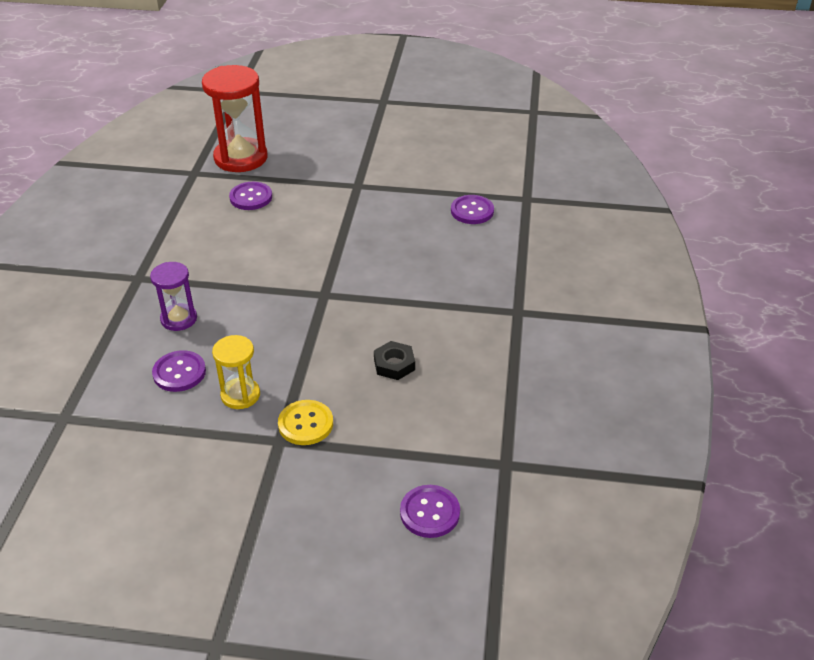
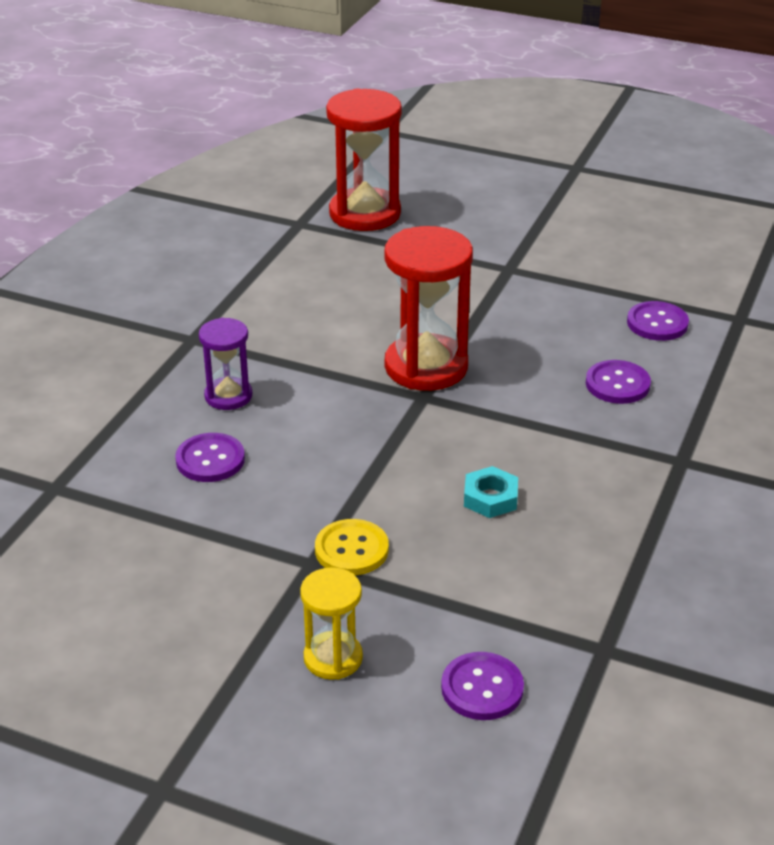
camera: 15 degrees right, 5 degrees down
yellow hourglass [212,335,260,409] -> yellow hourglass moved to [300,567,363,680]
purple button [229,182,272,210] -> purple button moved to [586,360,651,404]
black nut [374,341,415,380] -> turquoise nut [464,466,518,518]
none -> red hourglass [384,226,473,391]

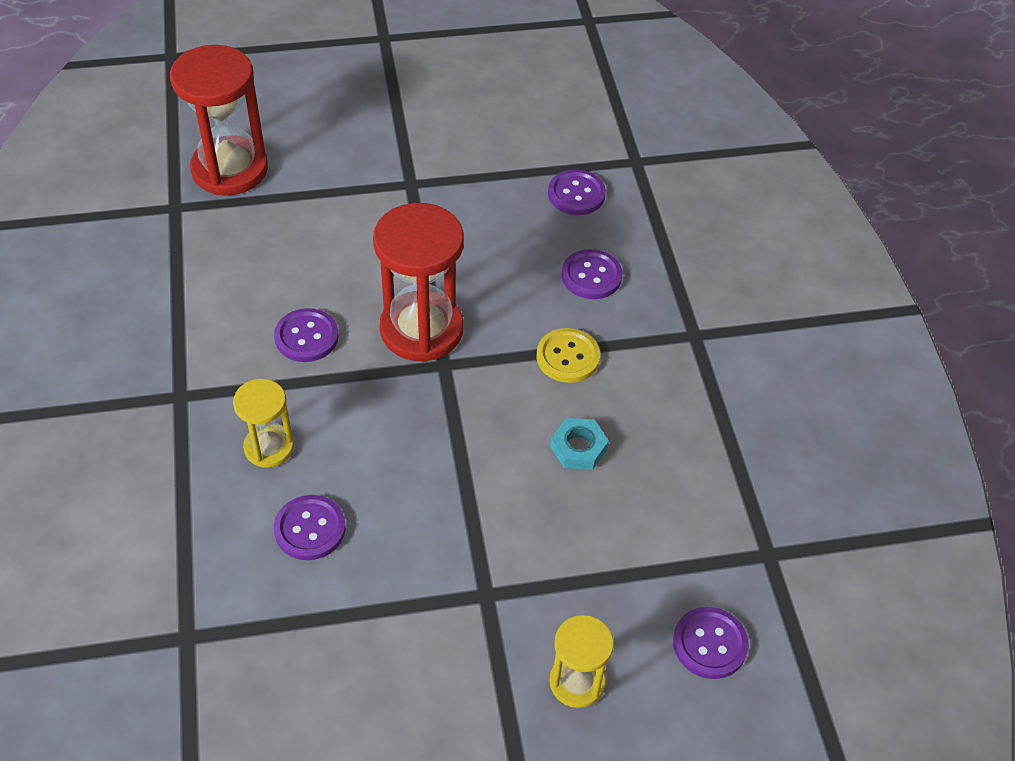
camera: 35 degrees left, 15 degrees up
purple hourglass [199,318,252,410] -> yellow hourglass [233,379,294,468]
yellow button [315,519,389,575] -> yellow button moved to [536,328,600,383]
none -> purple button [274,308,339,362]

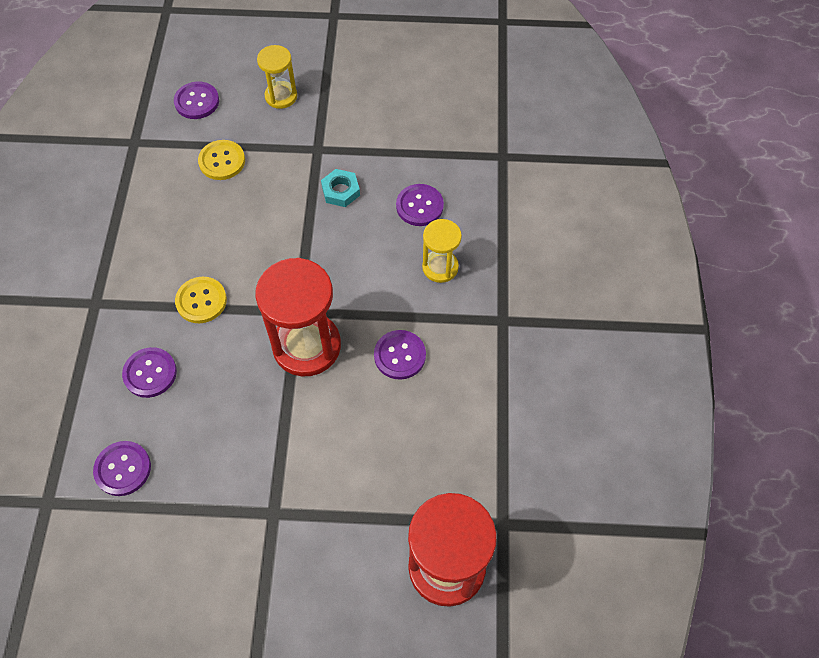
camera: 165 degrees left, 10 degrees up
turquoise nut [550,418,609,470] -> turquoise nut moved to [321,169,360,207]
none -> yellow button [198,140,245,180]

